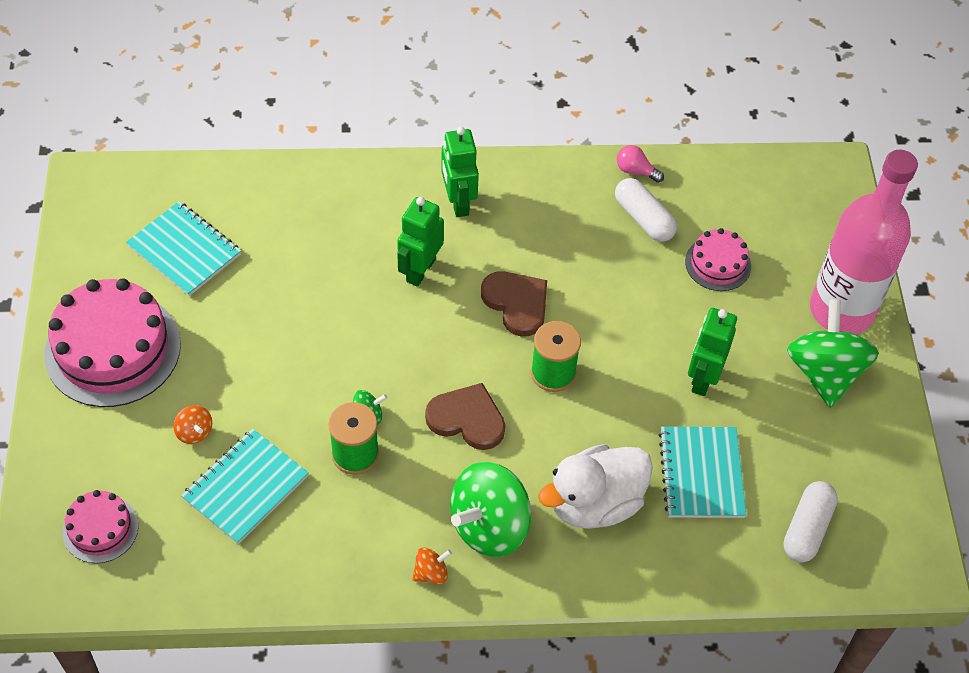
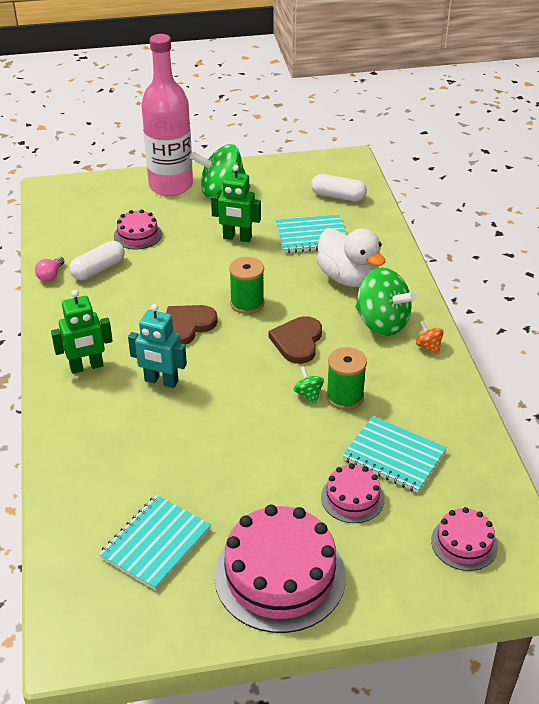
camera: 95 degrees left, 15 degrees down
orange spinning top [173,405,212,444] -> pink cake [321,463,385,523]
green robot [397,197,444,287] -> turquoise robot [128,304,187,388]

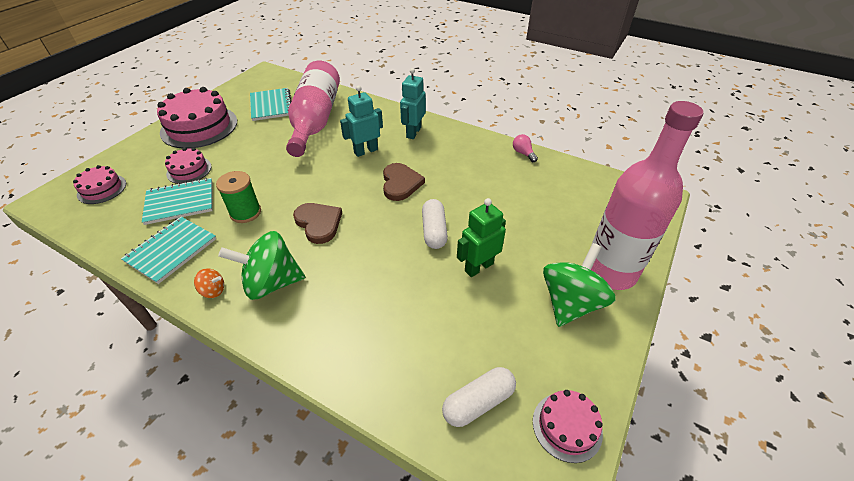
camera: 130 degrees right, 5 degrees up
green robot [51,290,113,374] -> turquoise robot [400,68,426,139]
white capsule [69,241,125,280] -> white capsule moved to [422,199,448,249]
pink cake [114,209,162,249] -> pink cake moved to [533,390,603,463]
green spool [229,257,264,314] -> none
turquoise notebook [276,214,347,253] -> turquoise notebook moved to [121,217,216,284]
green spinning top [294,367,324,404] -> none
white duck [316,228,385,287] -> none
none -> pink bottle [286,61,340,157]

